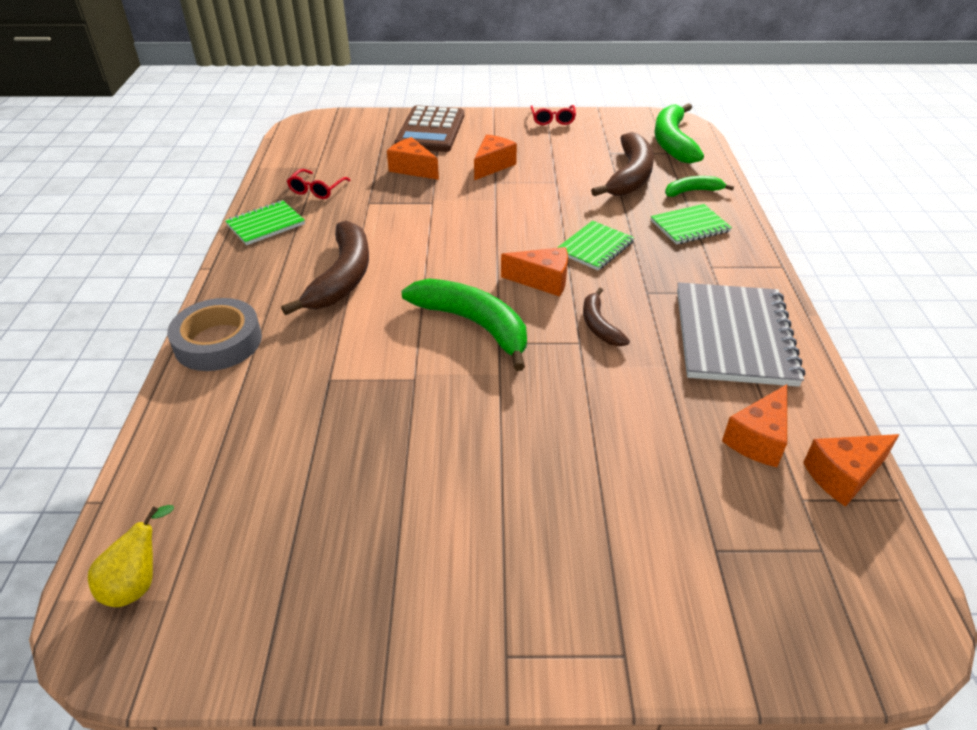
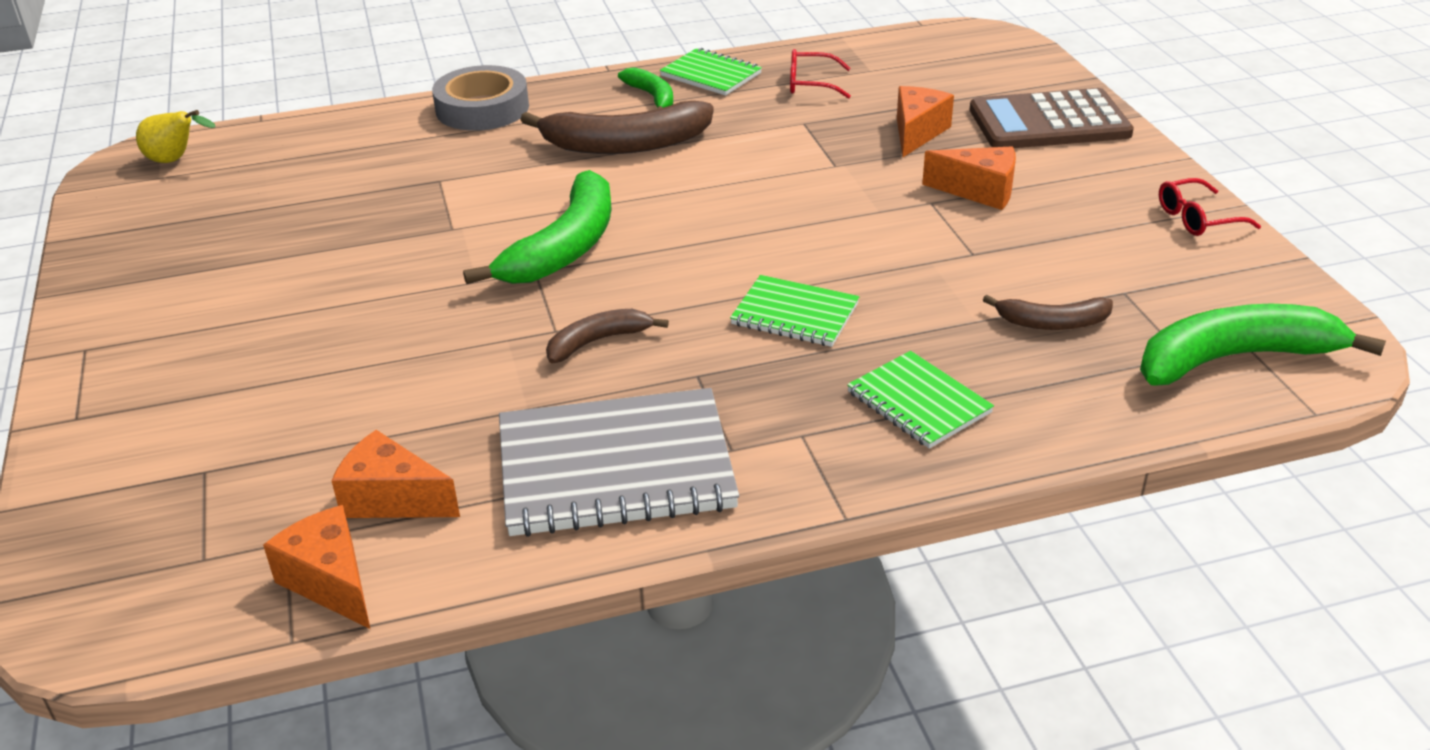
camera: 75 degrees right, 5 degrees down
orange cheese [501,247,568,297] -> none
brown banana [591,132,654,196] -> brown banana [983,295,1113,330], size x0.54
green banana [665,176,734,197] -> green banana moved to [618,67,673,110]

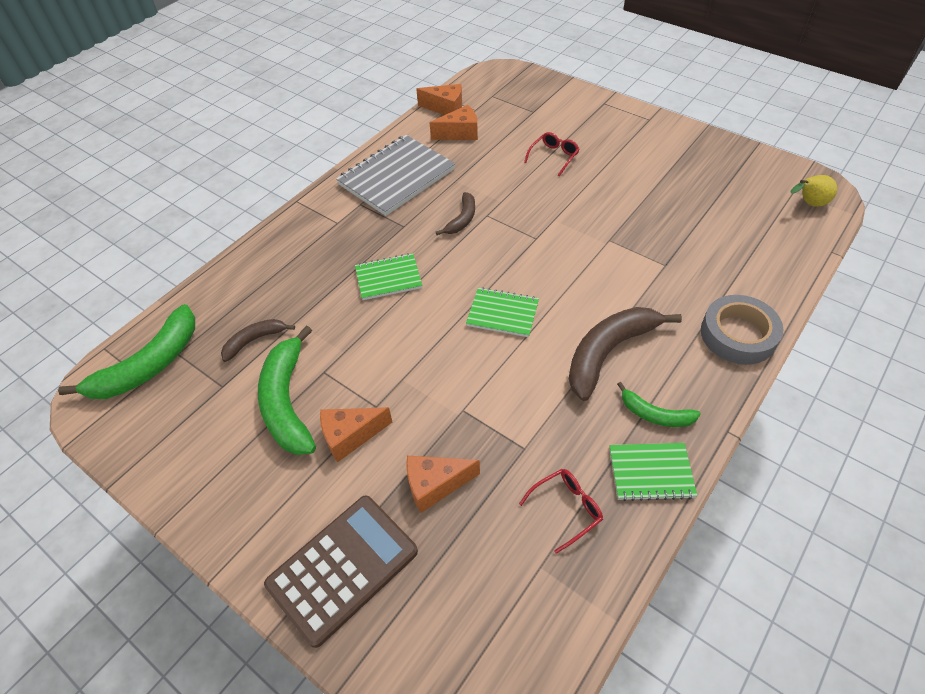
camera: 145 degrees right, 15 degrees up
green banana [463,170,612,284] -> green banana moved to [258,326,316,455]
green notebook [847,351,994,449] -> green notebook moved to [466,287,539,337]
orange cheese [897,86,954,157] -> orange cheese turned 90 degrees clockwise [406,456,480,513]
red glasses [1159,178,1261,236] -> red glasses moved to [524,132,580,176]

